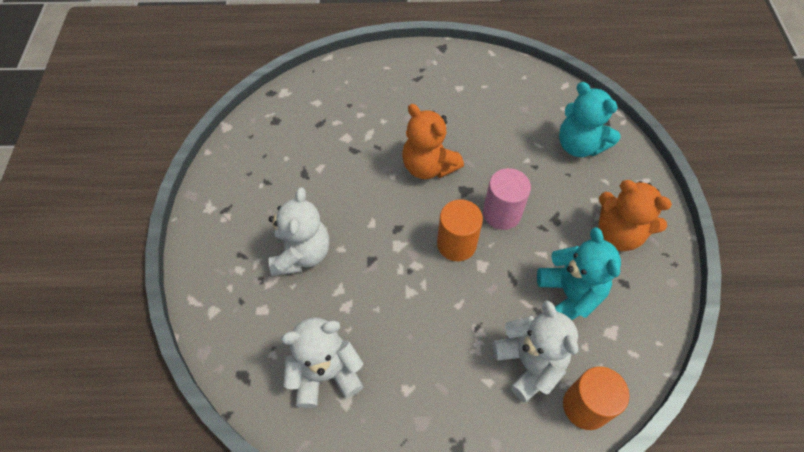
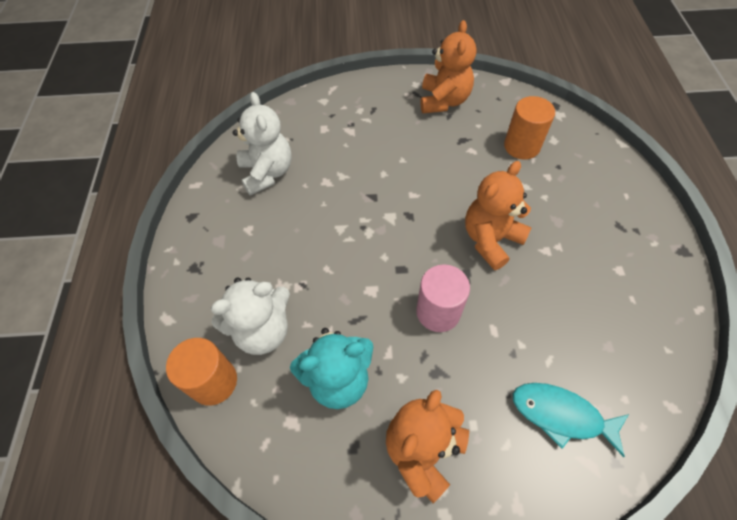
camera: 90 degrees right, 0 degrees up
white teddy bear [269,187,329,276] -> none
orange cylinder [437,199,483,261] -> orange cylinder moved to [504,96,555,160]
turquoise teddy bear [559,82,621,157] -> turquoise fish [513,383,629,457]
none -> orange teddy bear [420,20,476,113]

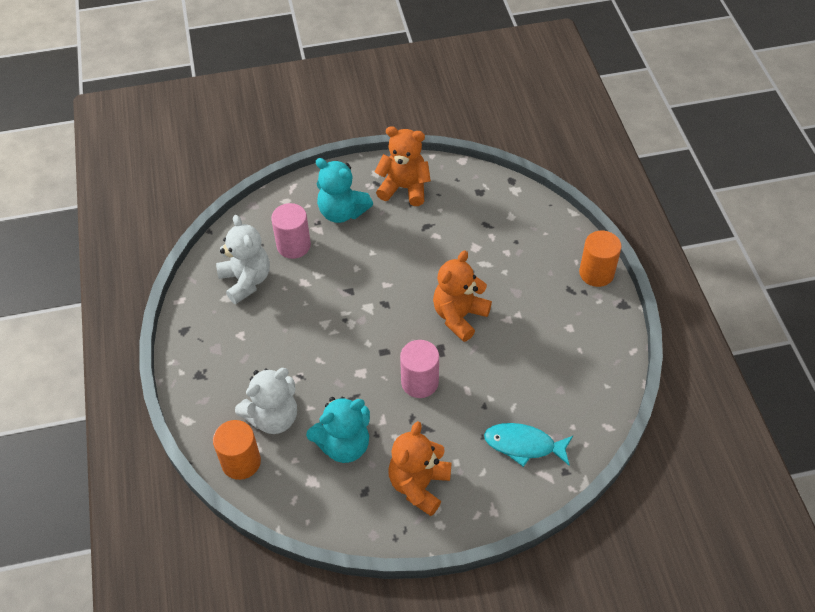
camera: 10 degrees left, 5 degrees down
orange teddy bear [420,20,476,113] -> orange teddy bear turned 75 degrees counterclockwise [375,126,431,206]
orange cylinder [504,96,555,160] -> orange cylinder moved to [579,231,622,287]
none -> pink cylinder [271,203,311,259]
none -> turquoise teddy bear [316,158,373,223]

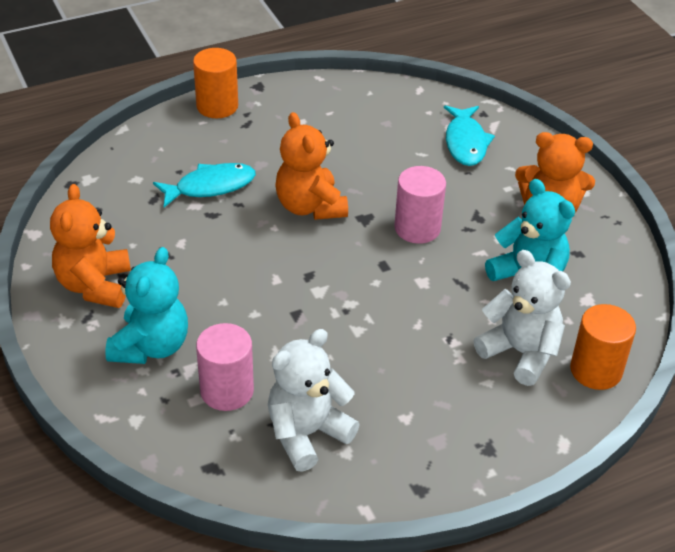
camera: 105 degrees left, 10 degrees down
orange teddy bear [433,250,492,342] -> orange teddy bear turned 45 degrees clockwise [275,112,348,220]
none -> turquoise fish [153,163,256,207]

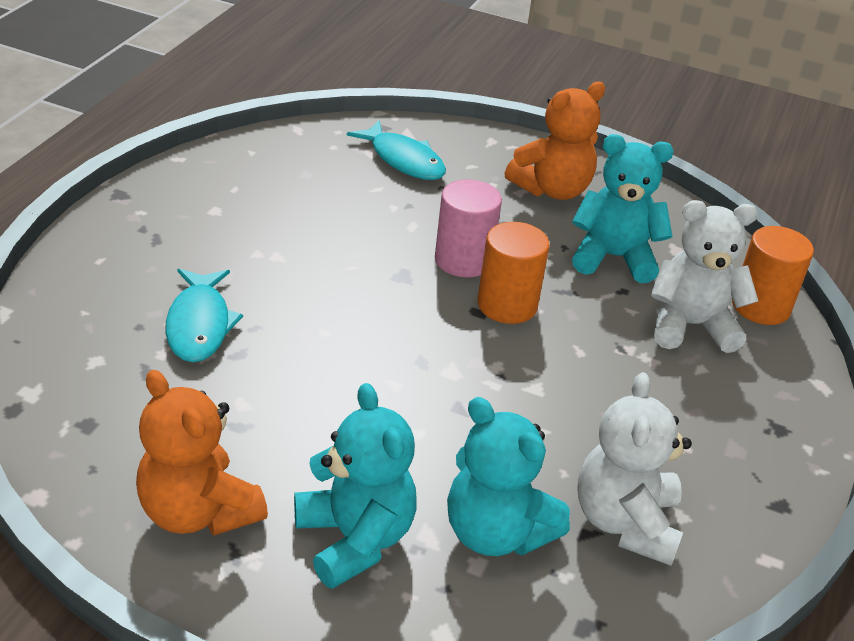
camera: 45 degrees left, 5 degrees down
turquoise fish [153,163,256,207] -> turquoise fish turned 150 degrees clockwise [165,269,243,362]
orange cylinder [193,48,238,118] -> orange cylinder moved to [477,222,550,324]
pink cylinder [196,323,254,411] -> turquoise teddy bear [447,397,570,556]
orange teddy bear [275,112,348,220] -> none

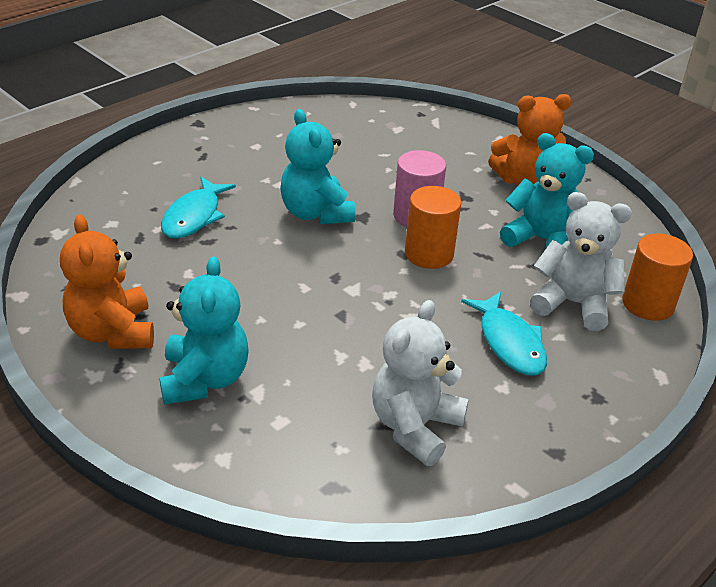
camera: 25 degrees right, 0 degrees up
turquoise fish [347,121,446,180] -> turquoise fish moved to [461,292,547,376]
turquoise teddy bear [447,397,570,556] -> turquoise teddy bear moved to [280,109,355,224]

